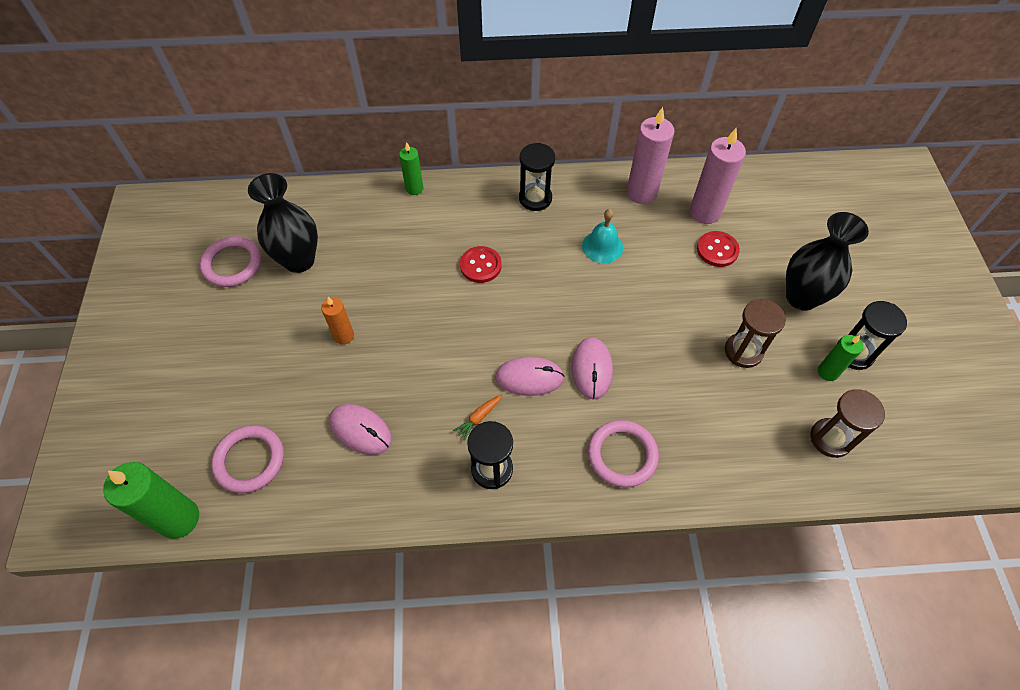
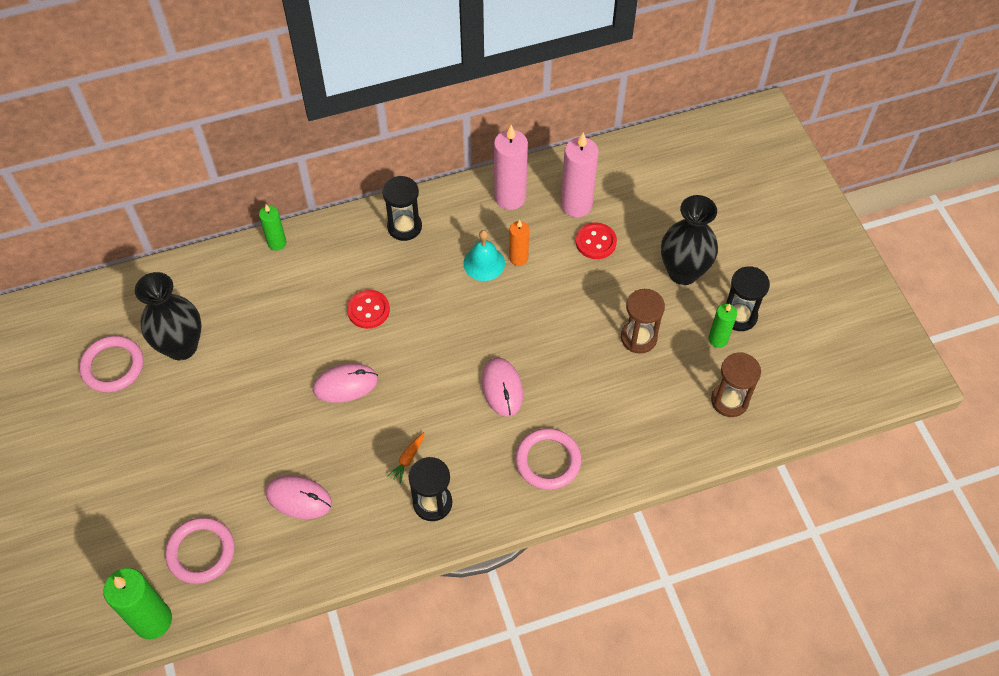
camera: 15 degrees left, 0 degrees up
orange candle [321,297,354,345] -> orange candle moved to [509,220,529,266]
pink mouse [495,357,564,396] -> pink mouse moved to [313,363,378,403]

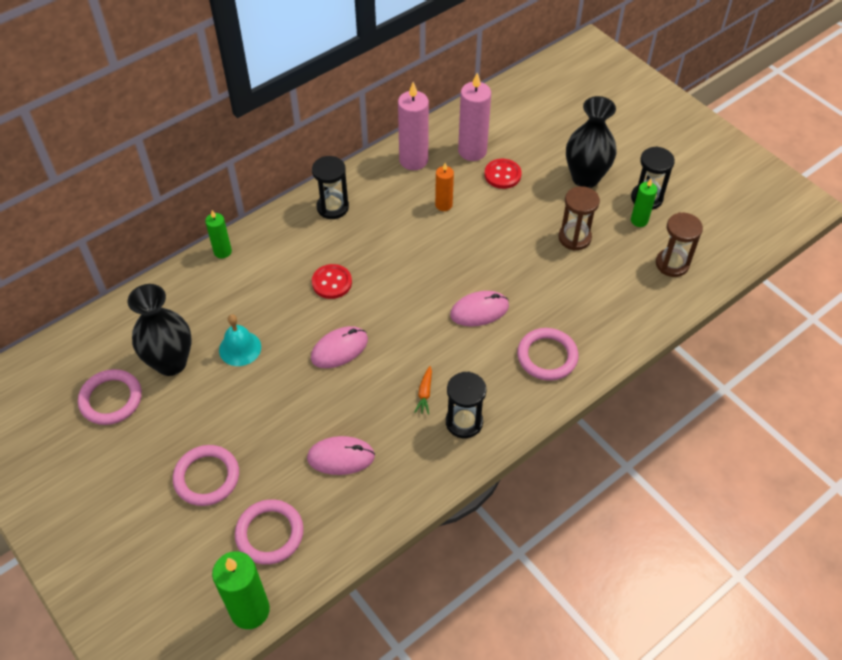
camera: 20 degrees left, 5 degrees down
turquoise bell [463,230,505,281] -> turquoise bell moved to [219,314,261,366]
pink mouse [481,358,523,417] -> pink mouse turned 75 degrees counterclockwise [450,291,509,327]
none -> pink ring [173,445,239,506]

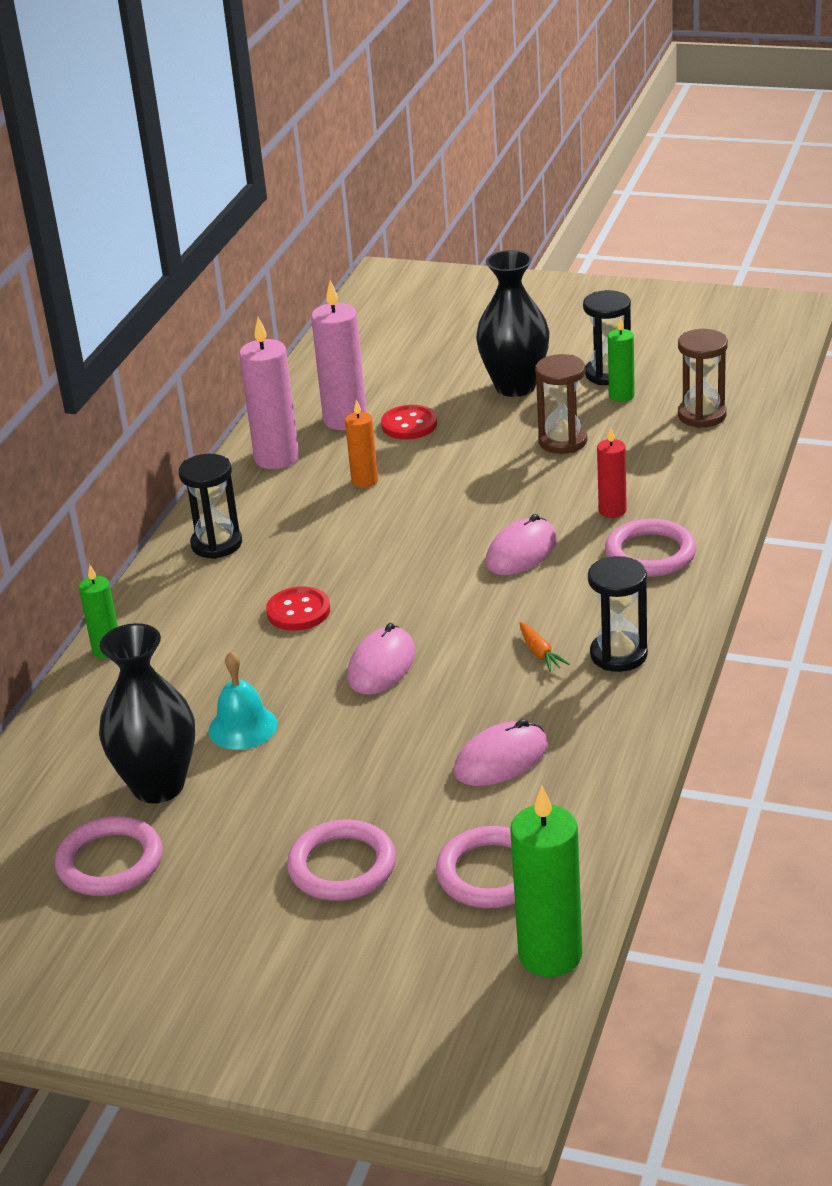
camera: 30 degrees left, 20 degrees down
none -> red candle [597,427,627,518]

